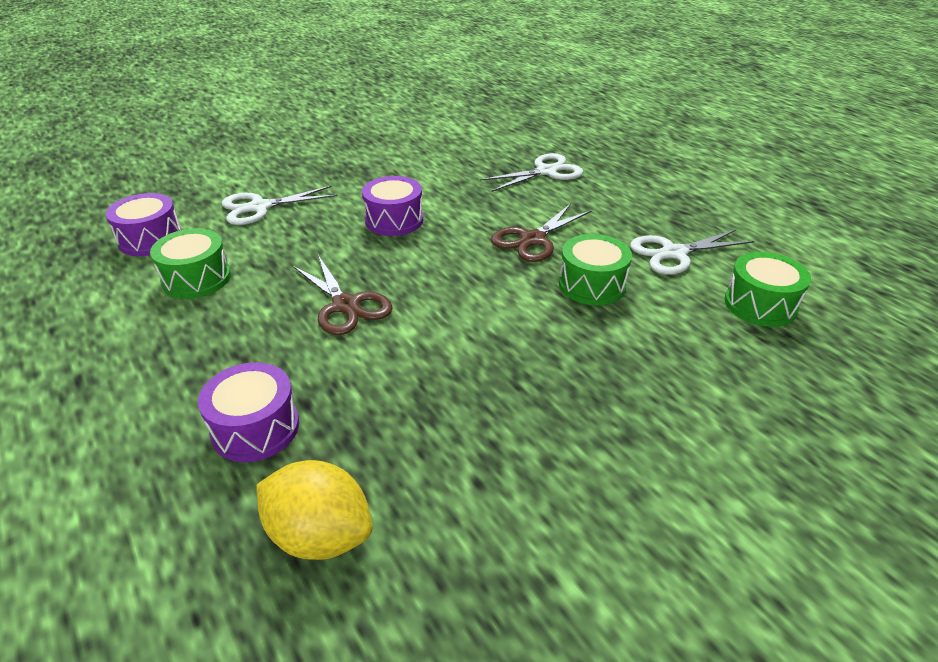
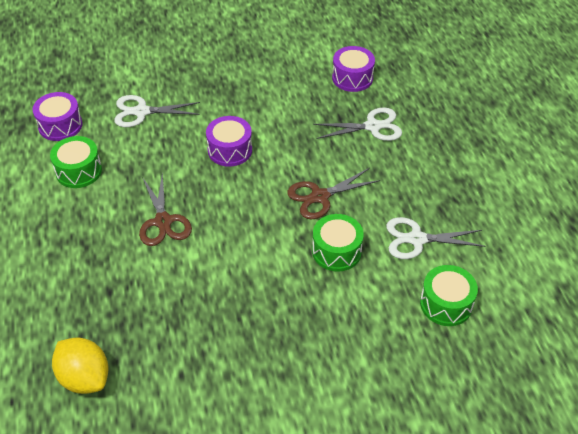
camera: 20 degrees right, 10 degrees up
purple drum [198,362,299,462] -> purple drum moved to [332,46,375,92]

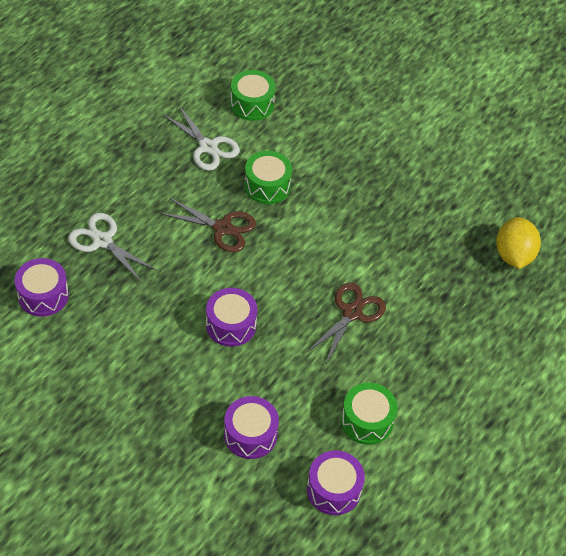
camera: 135 degrees left, 5 degrees up
white scissors [114,95,200,127] -> purple drum [224,396,279,459]

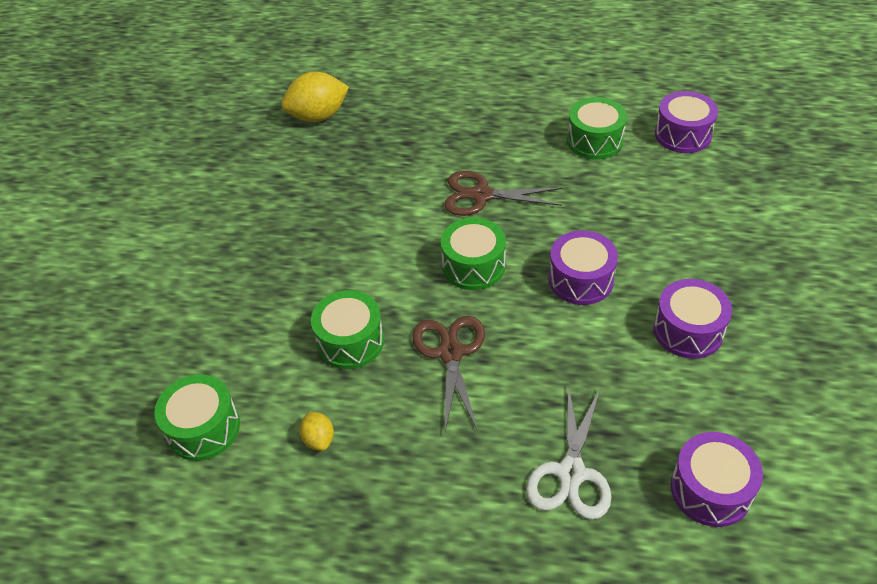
camera: 110 degrees left, 5 degrees down
white scissors [164,104,240,171] -> yellow lemon [300,412,334,451]
purple drum [224,396,279,459] -> purple drum moved to [653,279,732,359]
none -> green drum [441,217,506,290]

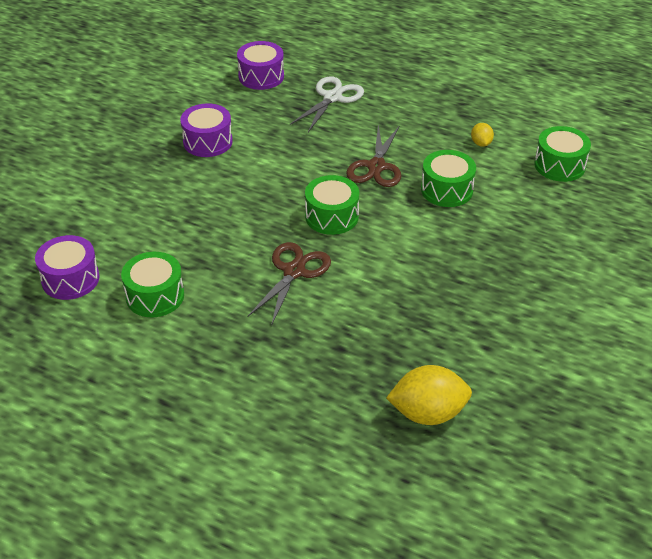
camera: 165 degrees left, 5 degrees down
brown scissors [444,171,562,216] -> brown scissors turned 90 degrees counterclockwise [248,242,331,326]
purple drum [549,230,618,305] -> none

